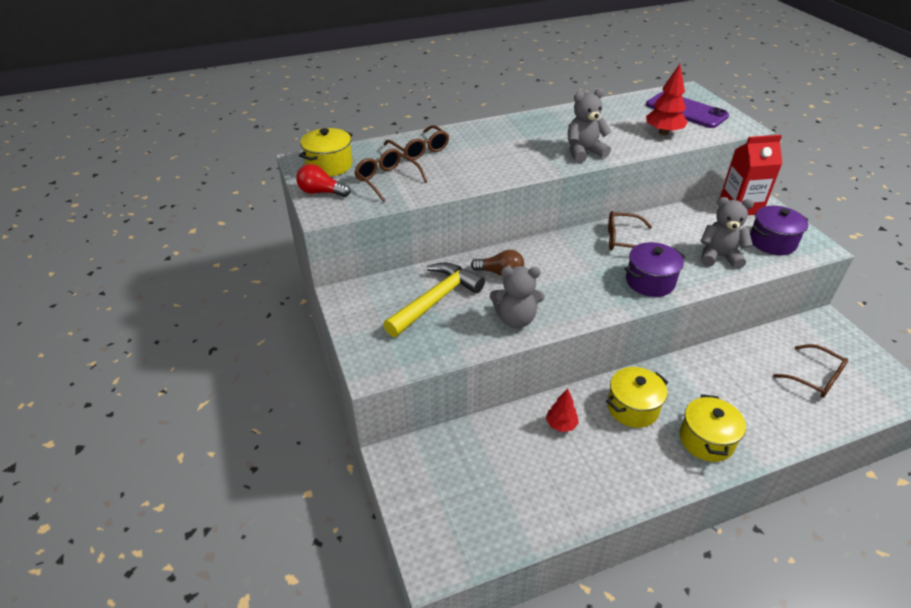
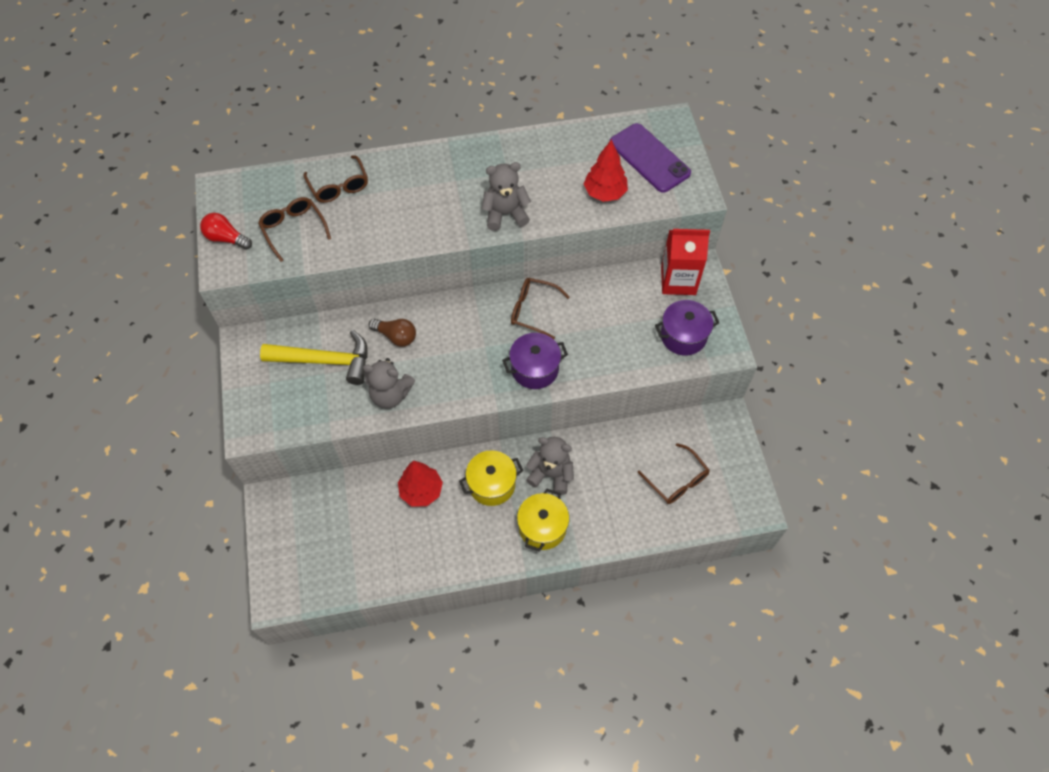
camera: 10 degrees right, 20 degrees up
yellow pot [299,128,353,177] -> none
yellow hammer [383,263,485,337] -> yellow hammer turned 45 degrees clockwise [260,330,368,385]
red tree [546,388,579,432] -> red tree [398,461,443,506], size x1.53
grey teddy bear [700,197,754,269] -> grey teddy bear moved to [526,437,574,495]

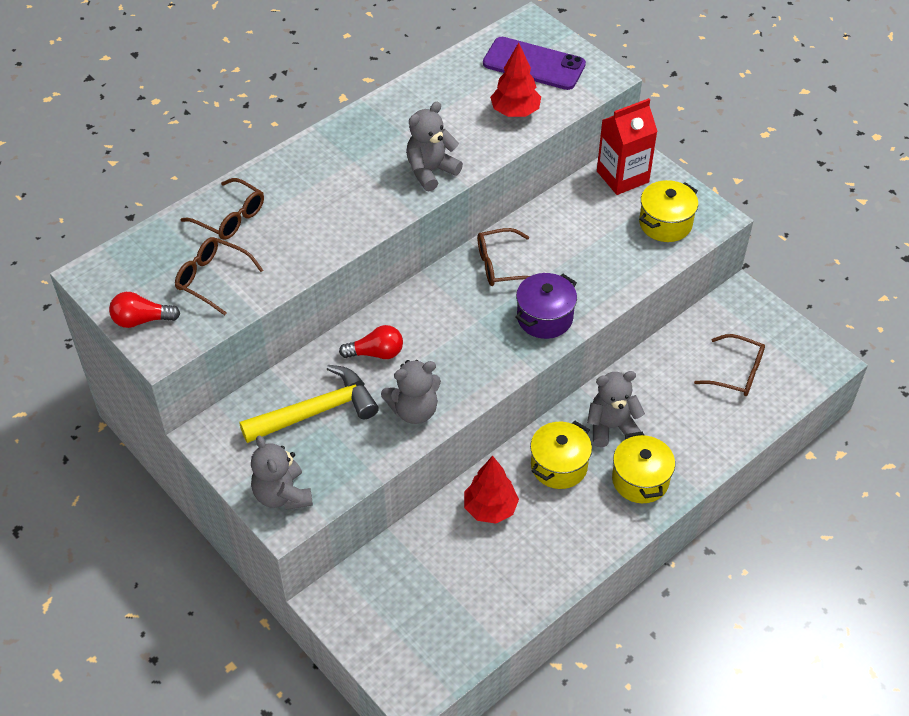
camera: 30 degrees left, 10 degrees down
brown light bulb [369,319,416,347] -> red light bulb [339,325,403,359]
purple pot [655,300,719,355] -> yellow pot [639,180,698,242]
none -> grey teddy bear [251,435,313,510]

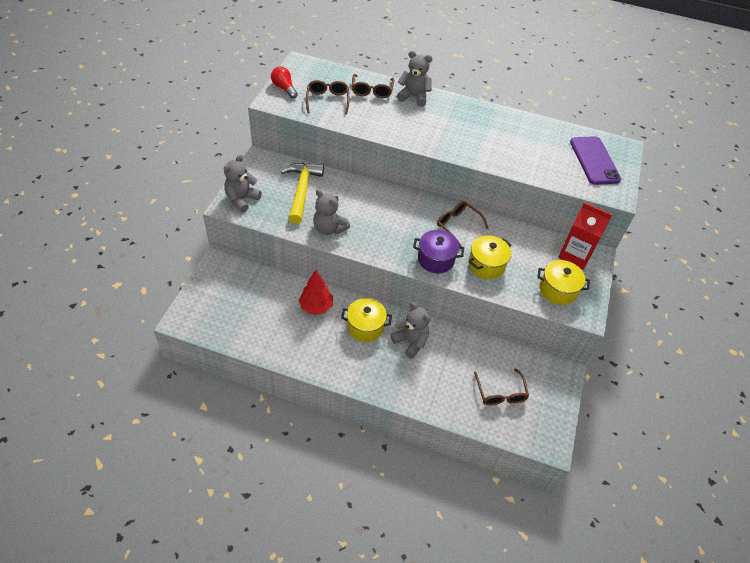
camera: 55 degrees right, 0 degrees up
yellow hammer [239,365,379,443] -> yellow hammer turned 120 degrees counterclockwise [281,163,324,224]
red light bulb [339,325,403,359] -> none
grey teddy bear [406,102,463,191] -> grey teddy bear moved to [397,51,433,107]
red tree [490,43,541,117] -> none
yellow pot [612,432,675,503] -> yellow pot moved to [468,235,512,279]

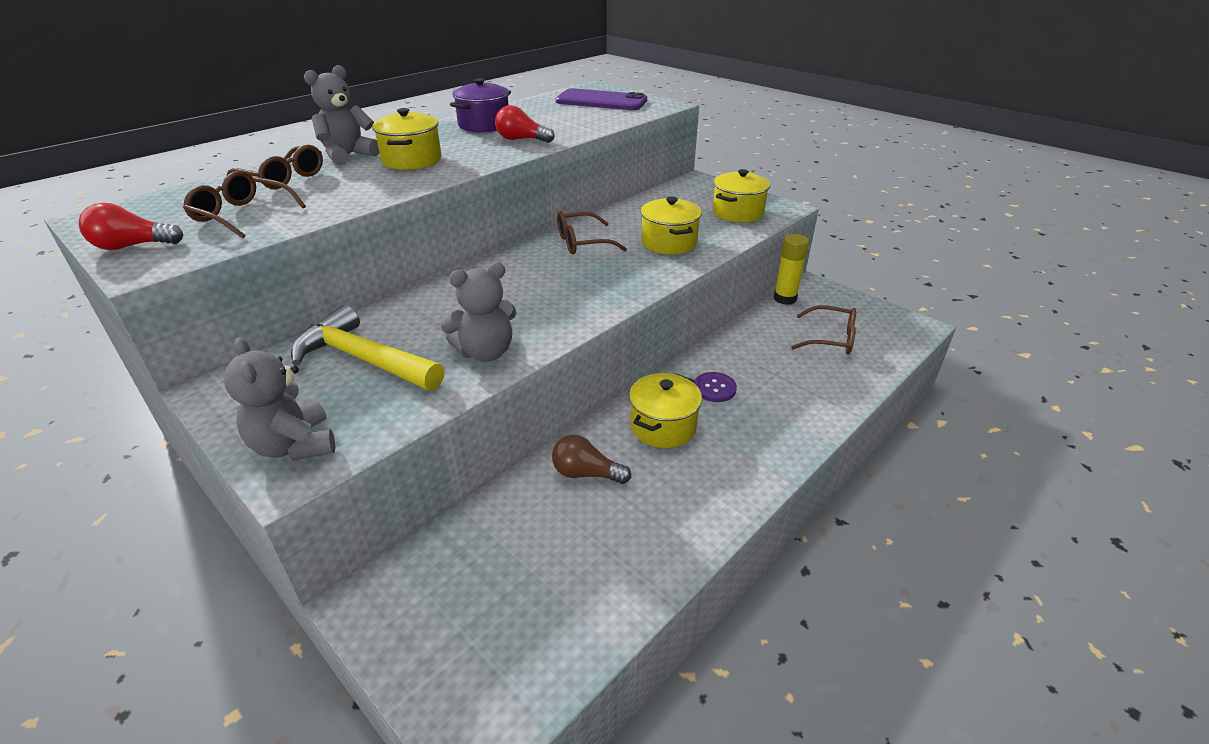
camera: 60 degrees left, 15 degrees down
red tree [299,270,333,315] -> brown light bulb [552,435,631,484]
grey teddy bear [390,302,431,359] -> purple button [694,372,737,402]
purple pot [413,230,464,273] -> purple pot moved to [450,78,511,132]
red carton [558,202,612,270] -> none
none -> yellow pot [372,108,442,170]
none -> red light bulb [495,105,555,143]
none -> yellow glue stick [774,234,809,305]

